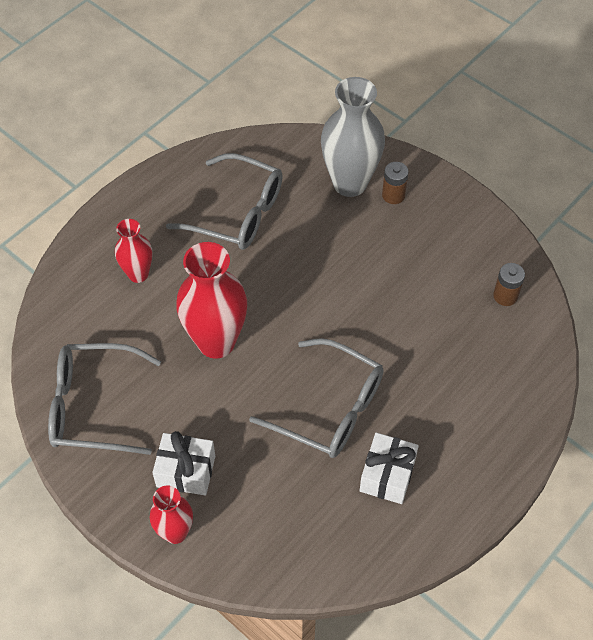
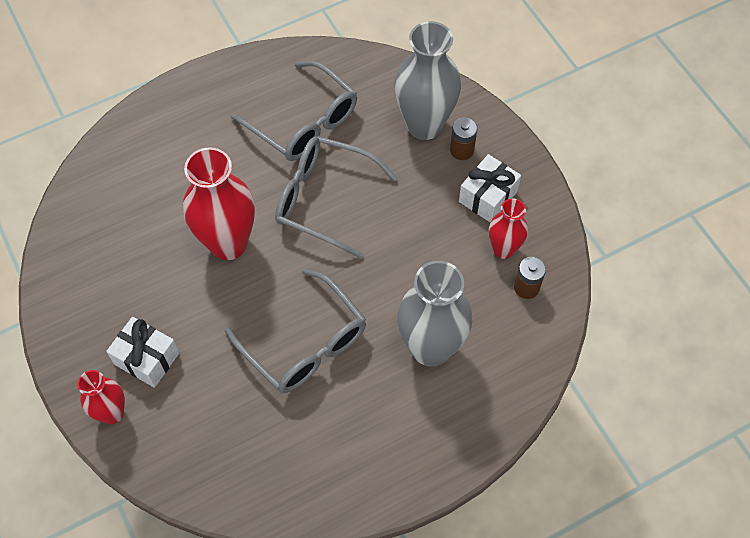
camera: 20 degrees right, 5 degrees up
grey glasses [48,343,161,455] -> grey glasses moved to [275,136,397,258]
red vase [115,219,152,283] -> red vase moved to [489,199,528,259]
white gift [360,433,419,504] -> white gift moved to [459,154,521,223]
none -> grey vase [397,261,472,367]

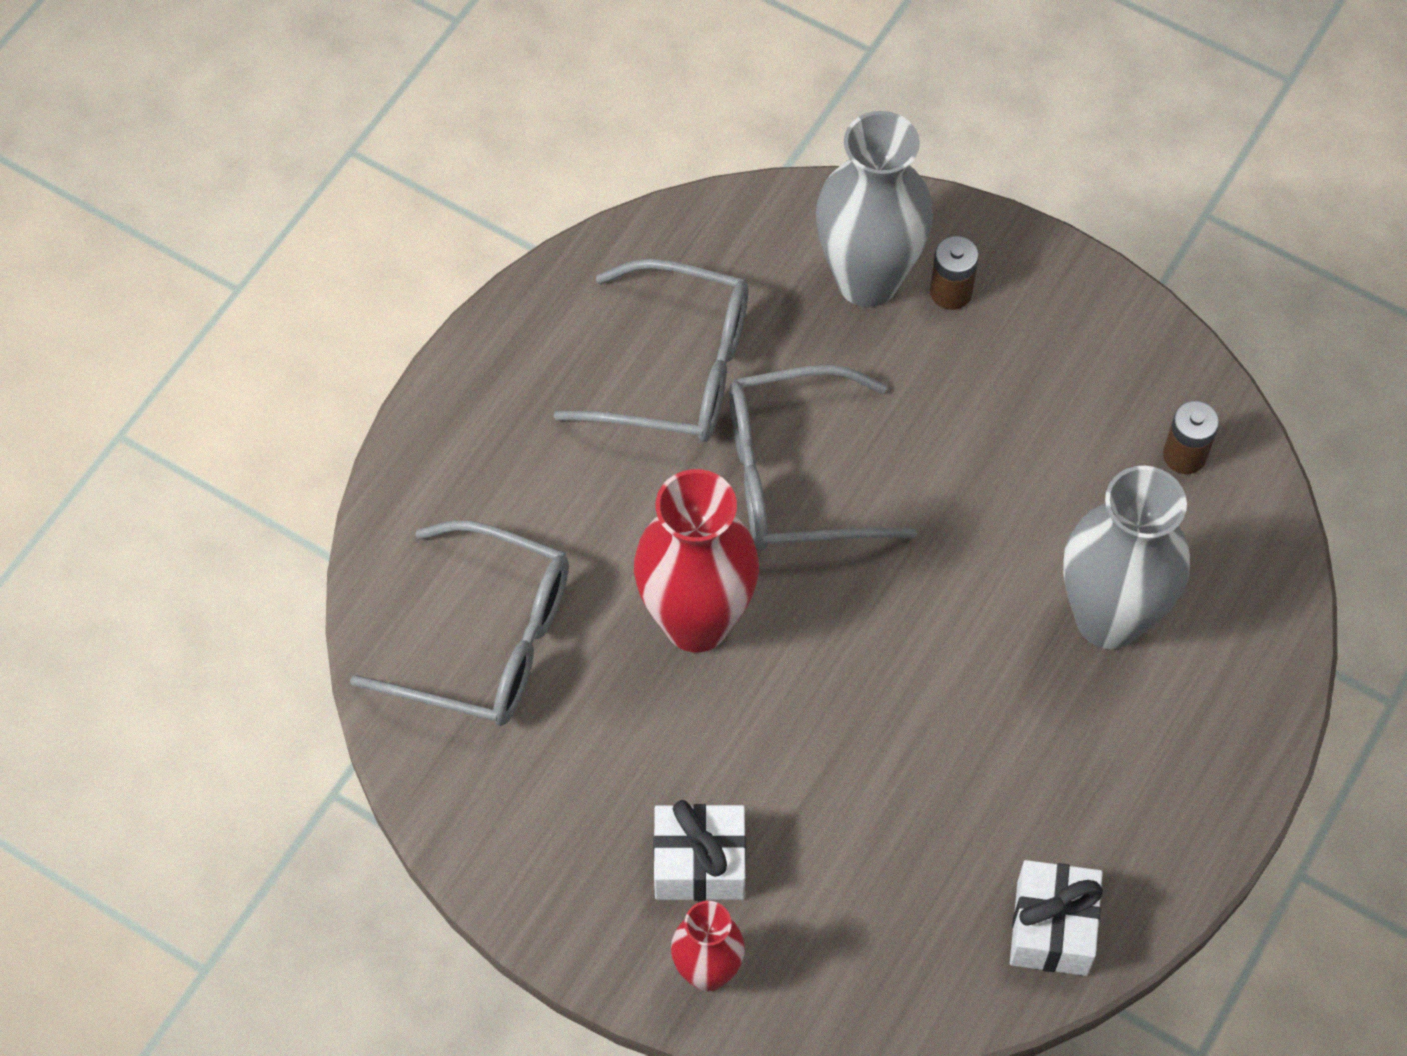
camera: 30 degrees left, 0 degrees up
grey glasses [224,268,366,393] -> grey glasses moved to [350,520,569,726]
white gift [459,154,521,223] -> white gift moved to [1010,860,1103,976]
red vase [489,199,528,259] -> none

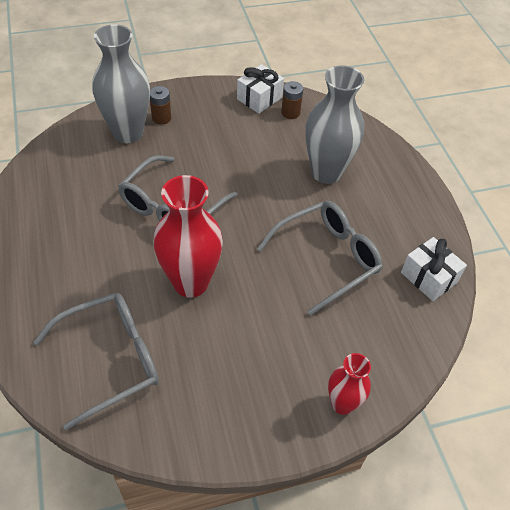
camera: 50 degrees left, 10 degrees down
grey glasses [553,259,748,442] -> grey glasses moved to [257,201,383,315]
white gift [653,800,746,901] -> white gift moved to [237,64,284,114]

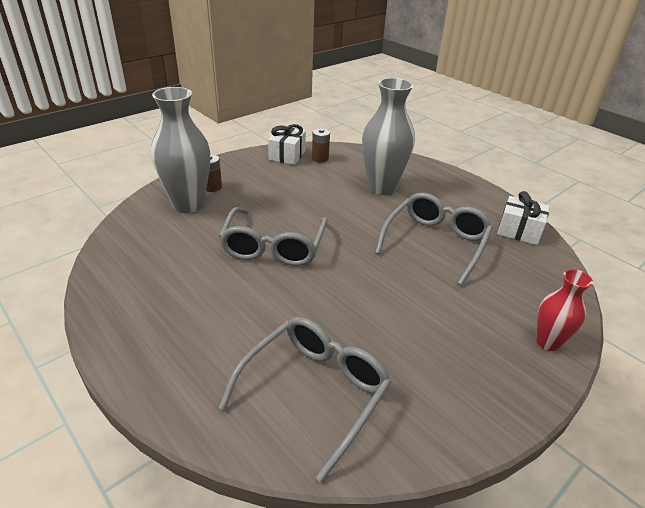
camera: 25 degrees left, 15 degrees down
red vase [153,175,223,298] -> none

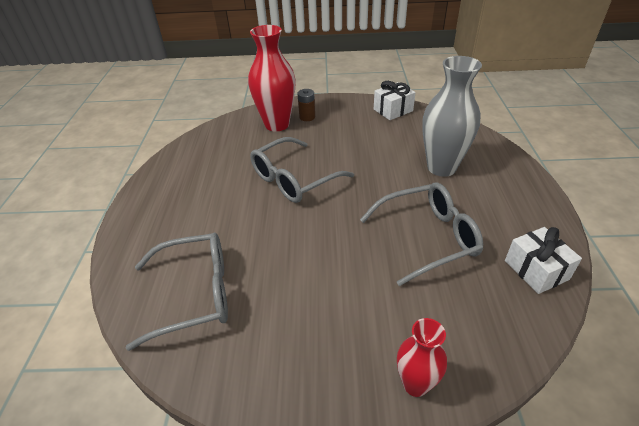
camera: 45 degrees right, 5 degrees up
grey vase [151,87,210,213] -> red vase [248,25,296,131]
brown battery [312,128,330,162] -> none

